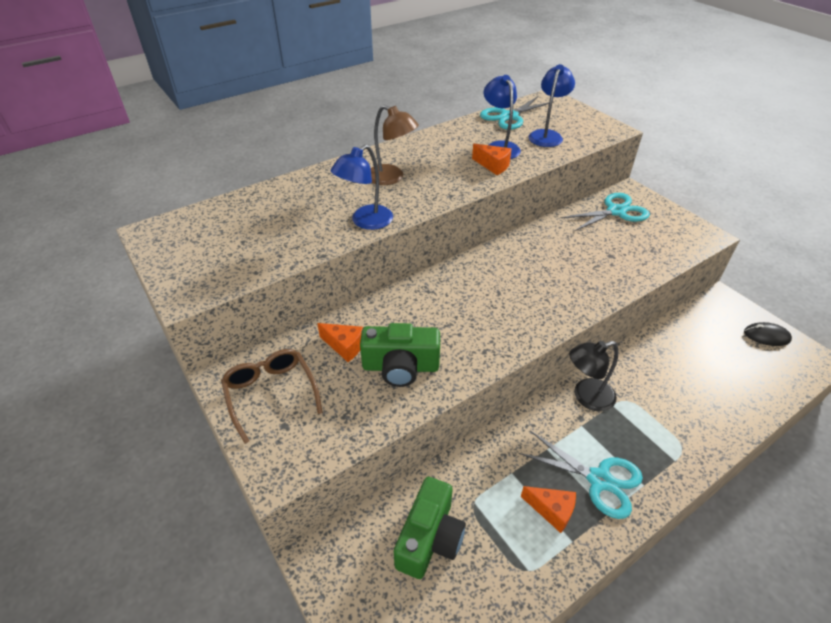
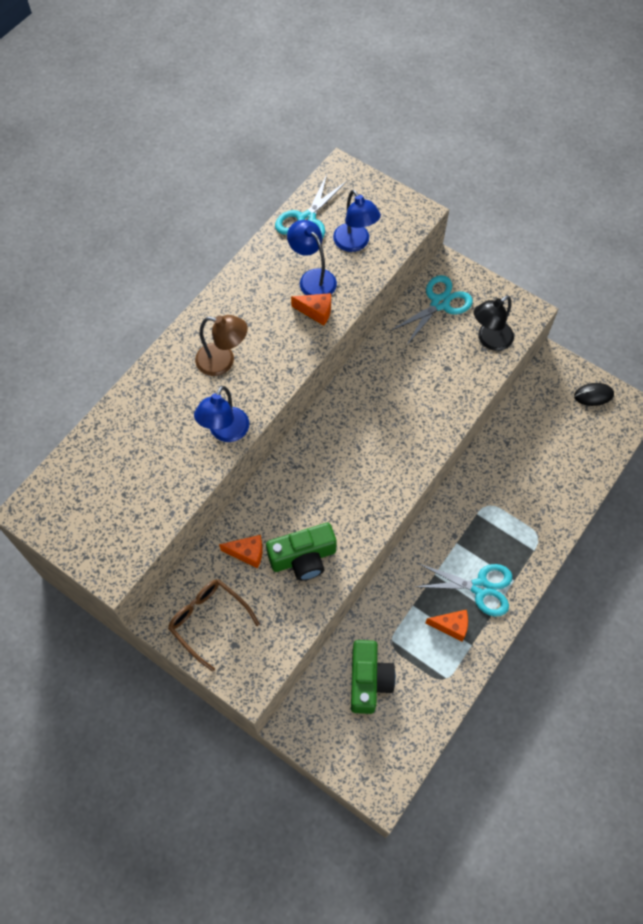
camera: 20 degrees left, 20 degrees up
blue lamp [529,64,575,147] -> blue lamp turned 150 degrees clockwise [333,190,381,252]
black lamp [569,341,619,411] -> black lamp moved to [474,296,514,351]

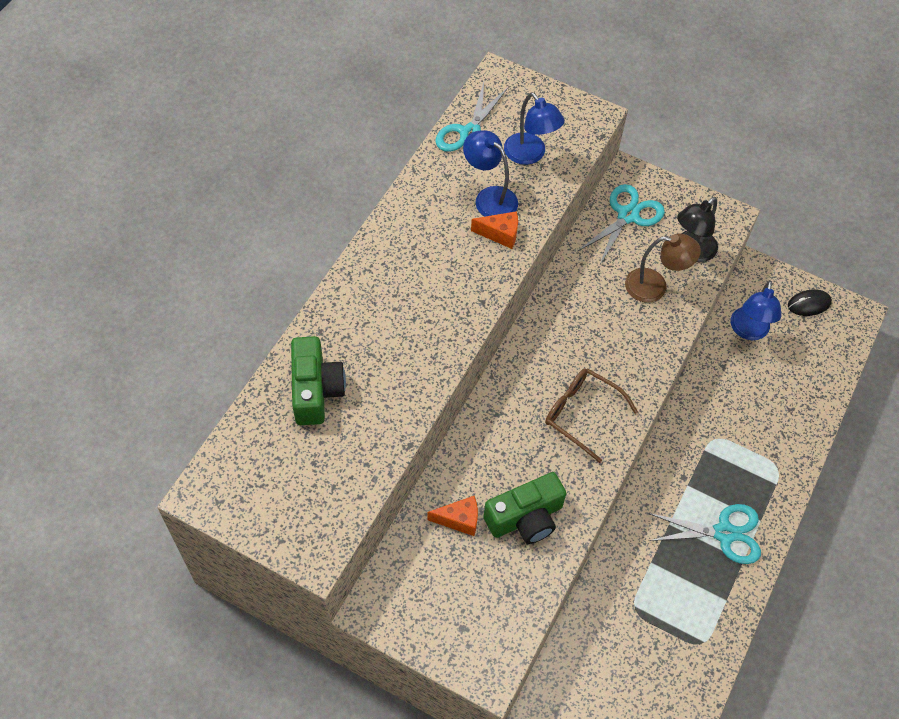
camera: 10 degrees left, 5 degrees down
brown glasses [168,579,260,672] -> brown glasses moved to [545,368,638,463]
blue lamp [194,386,249,442] -> blue lamp moved to [730,281,781,340]
brown lamp [195,315,248,376] -> brown lamp moved to [625,233,701,302]
green camera [351,640,396,714] -> green camera moved to [291,336,346,425]
orange cheese [425,610,468,642] -> none

